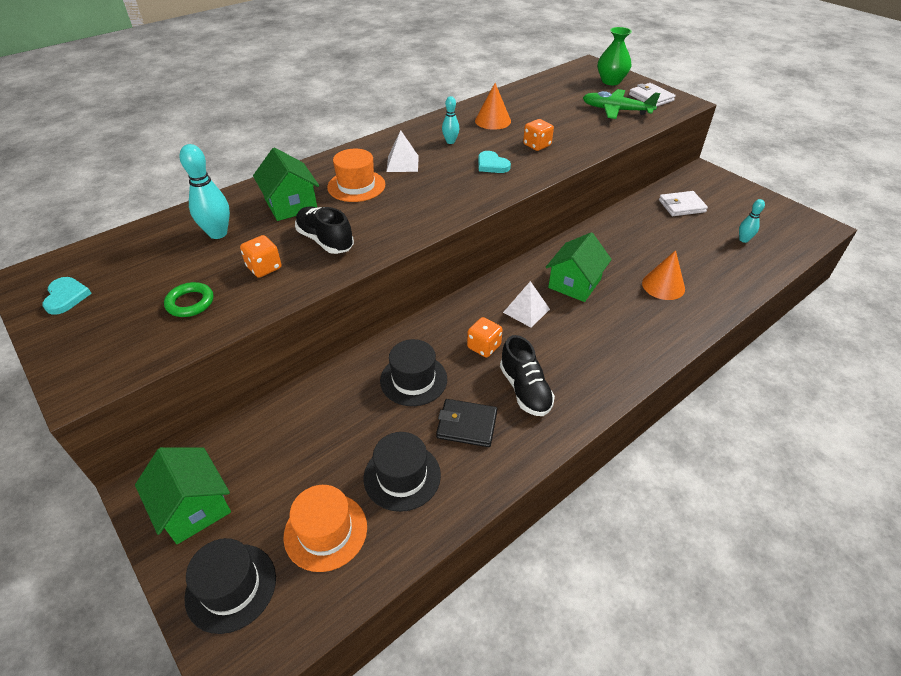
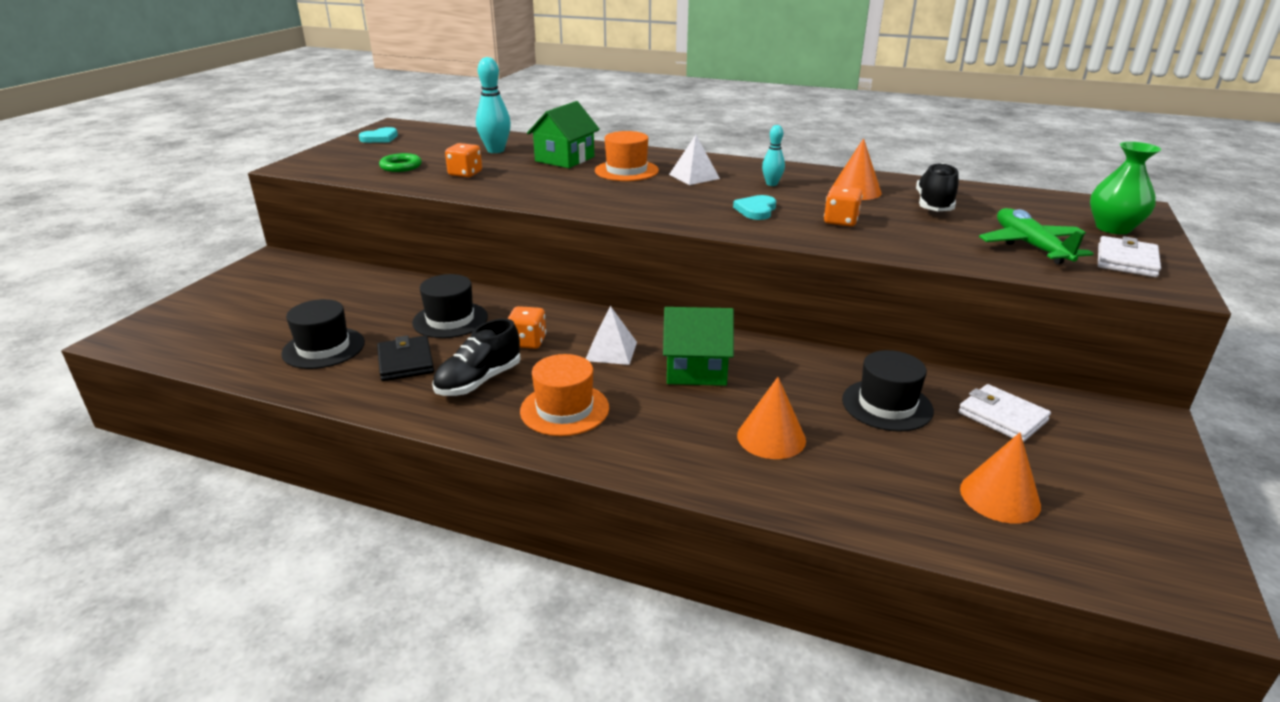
camera: 60 degrees right, 15 degrees down
green house [135,447,231,544] -> none
black hat [184,538,276,634] -> black hat moved to [842,350,934,432]
orange hat [284,485,367,572] -> orange hat moved to [520,354,609,436]
black shoe [295,206,354,254] -> black shoe moved to [916,163,959,211]
turquoise bowling pin [739,199,765,243] -> orange cone [960,433,1041,524]

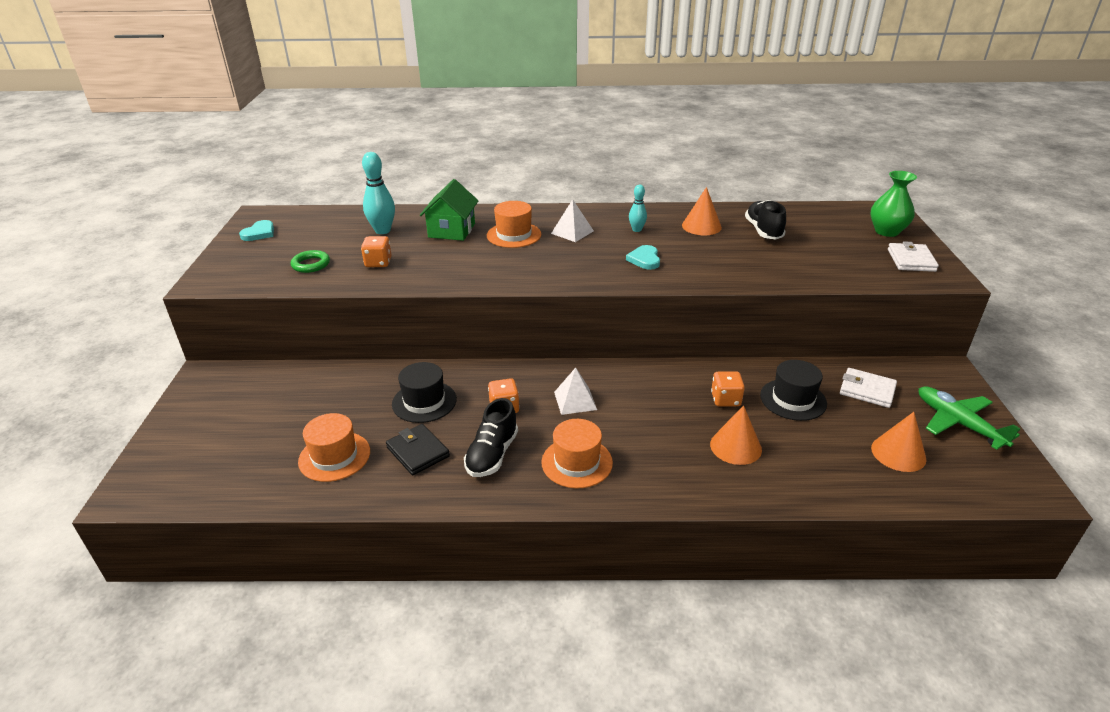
camera: 20 degrees left, 5 degrees up
black hat [281,299,365,369] -> orange hat [298,413,370,482]
green house [663,307,734,386] -> none
orange dice [824,186,863,226] -> orange dice moved to [711,371,745,407]
green plane [979,208,1094,264] -> green plane moved to [919,386,1021,450]

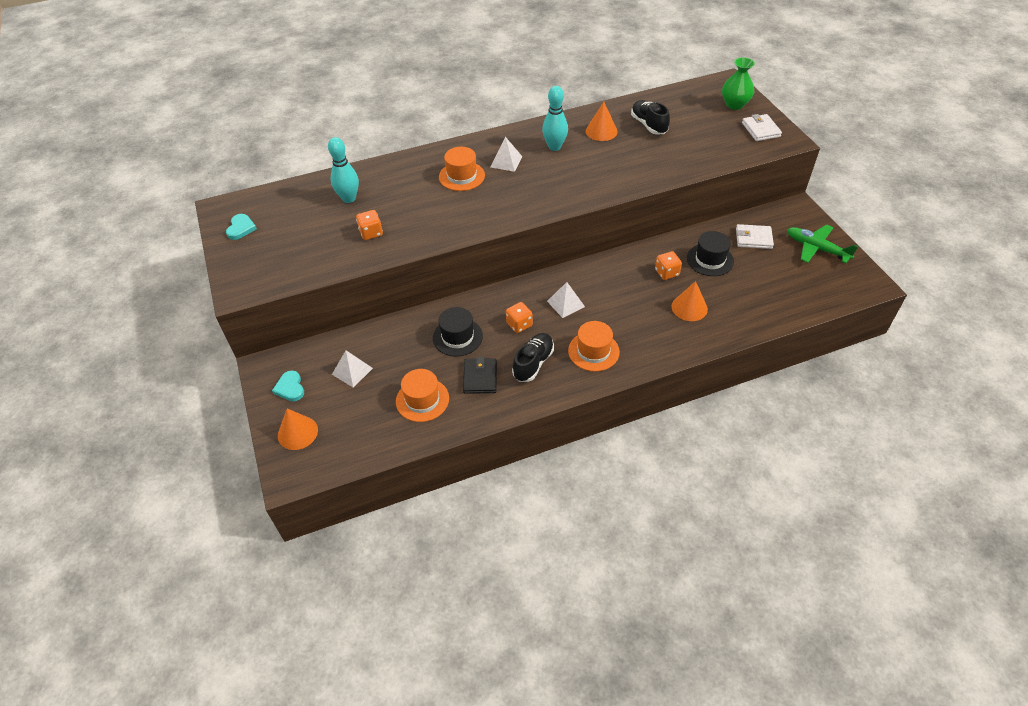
camera: 20 degrees left, 15 degrees up
green ring [291,250,330,273] -> none
black wallet [386,424,450,475] -> black wallet turned 60 degrees clockwise [463,357,497,394]
green house [420,179,479,241] -> none
black shoe [464,398,518,477] -> black shoe turned 150 degrees counterclockwise [512,333,554,382]
turquoise heart [626,245,660,270] -> turquoise heart moved to [272,371,304,401]
turquoise bowling pin [629,185,647,232] -> turquoise bowling pin [542,86,568,151], size x1.70
orange cone [871,412,927,472] -> orange cone moved to [278,409,318,450]
none -> white pyramid [332,350,373,388]

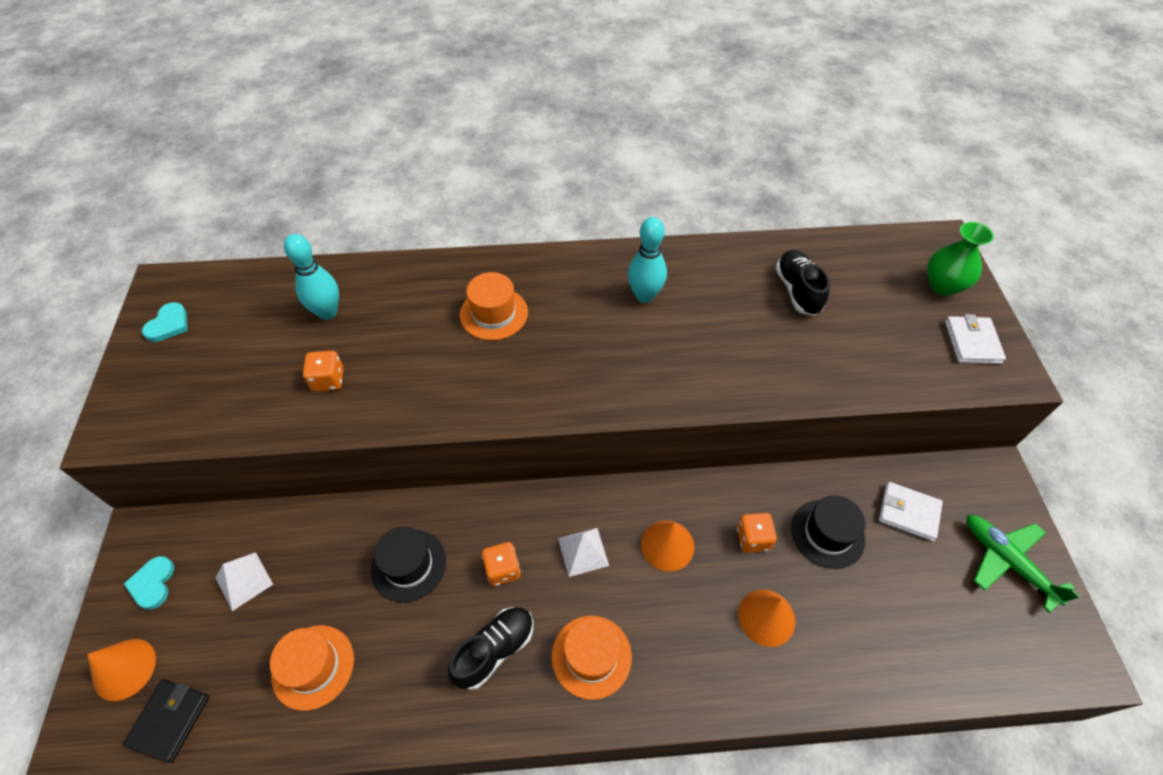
camera: 15 degrees right, 5 degrees up
black wallet [463,357,497,394] -> black wallet moved to [123,679,209,763]
white pyramid [491,137,522,172] -> none
orange cone [586,102,618,141] -> orange cone moved to [641,520,694,571]

